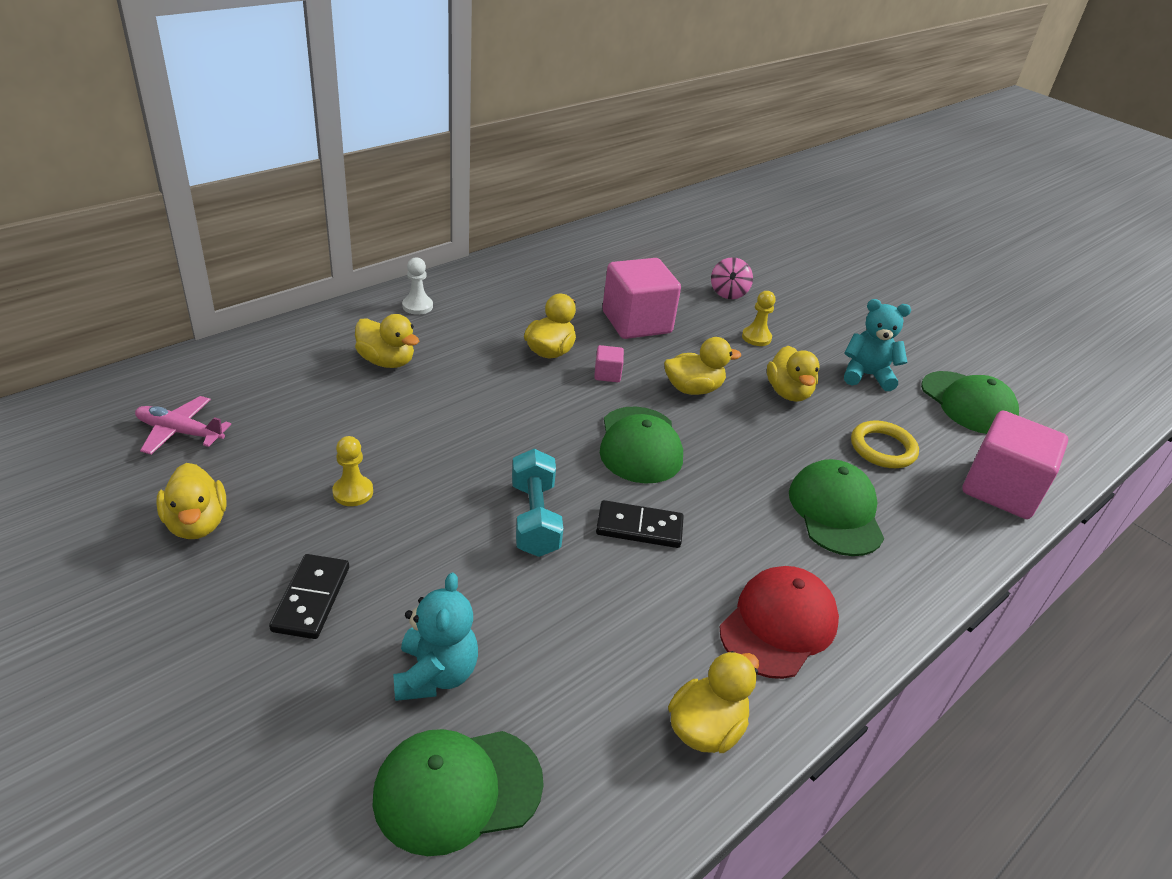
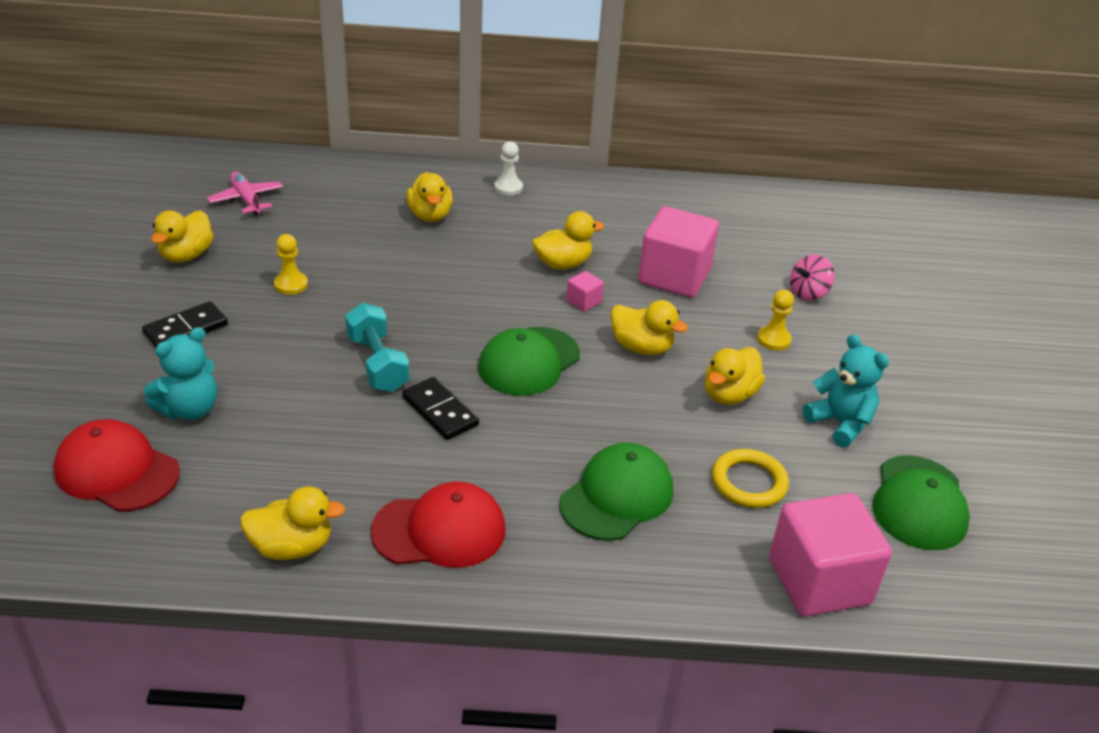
camera: 45 degrees right, 0 degrees up
green cap [372,729,544,856] -> red cap [53,419,180,512]
turquoise dumbbell [512,449,563,557] -> turquoise dumbbell turned 60 degrees counterclockwise [345,303,410,392]

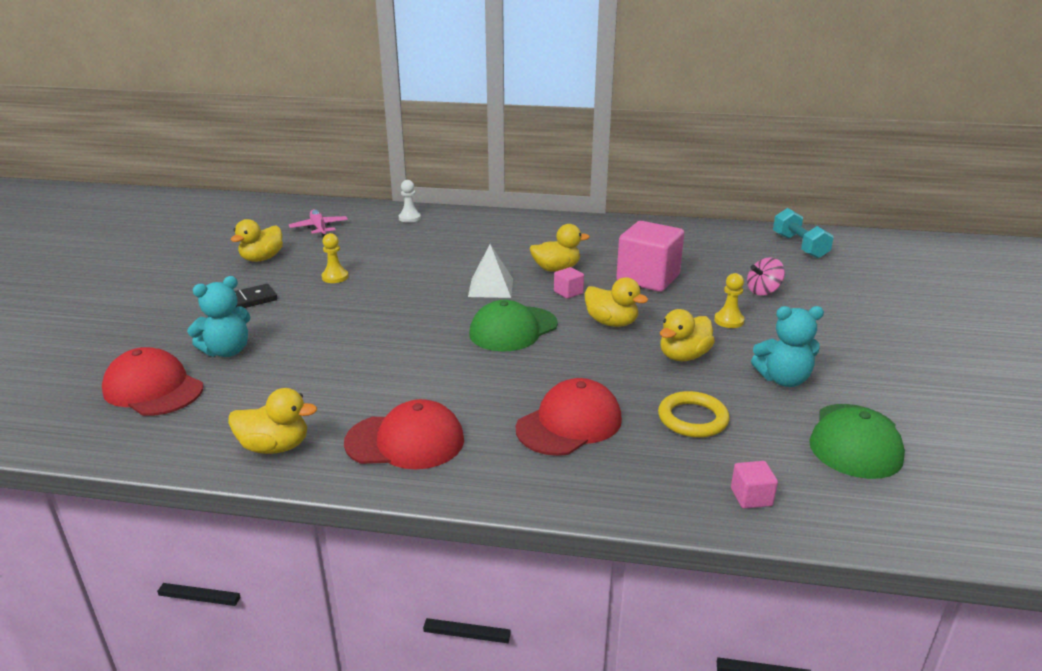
camera: 10 degrees right, 10 degrees down
turquoise dumbbell [345,303,410,392] -> turquoise dumbbell moved to [773,208,834,259]
black domino [402,377,479,440] -> none
yellow duck [406,172,453,222] -> none
white pawn [494,141,523,195] -> white pawn moved to [399,180,421,223]
green cap [559,443,673,541] -> red cap [516,378,622,456]
pink cube [769,493,892,616] -> pink cube [731,461,778,509], size x0.42
turquoise teddy bear [802,334,889,447] -> turquoise teddy bear turned 120 degrees clockwise [751,306,824,387]
none -> white pyramid [468,244,513,298]

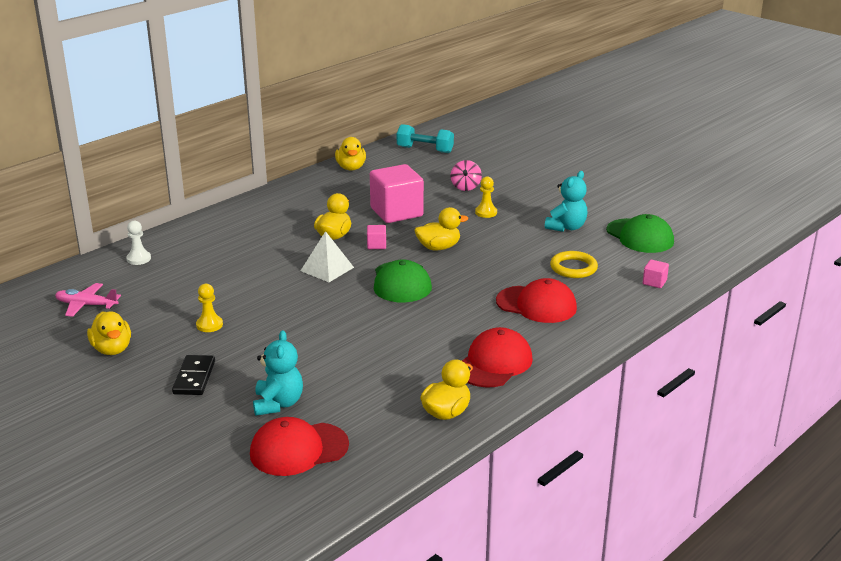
camera: 55 degrees left, 0 degrees up
red cap [516,378,622,456] -> red cap turned 120 degrees clockwise [496,278,577,323]
yellow duck [660,309,715,361] -> yellow duck moved to [335,137,366,171]

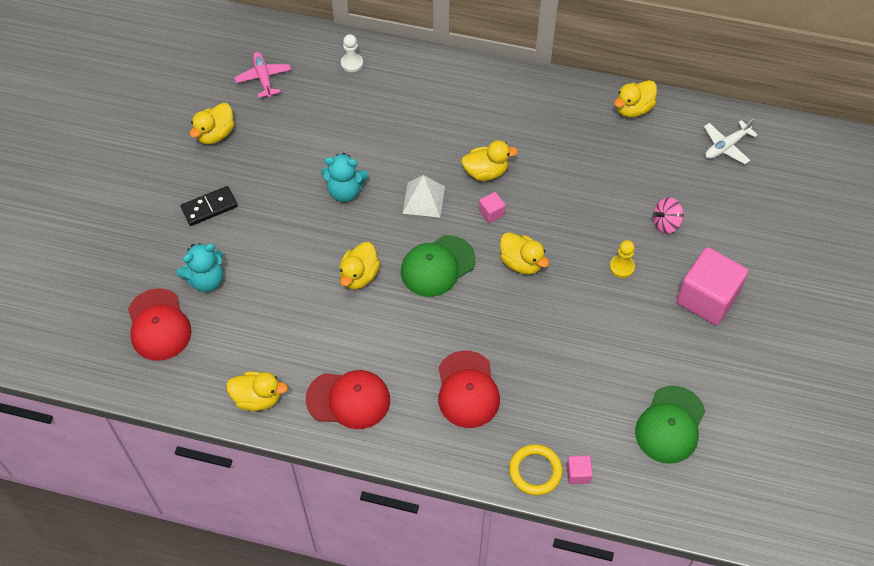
camera: 60 degrees right, 30 degrees up
yellow pawn [196,284,223,332] -> none
red cap [250,417,349,476] -> red cap turned 150 degrees counterclockwise [128,288,192,361]
pink cube [370,164,424,223] -> pink cube moved to [676,247,748,325]
turquoise dumbbell [397,124,454,153] -> white plane [704,118,758,164]
turquoise teddy bear [545,171,587,232] -> turquoise teddy bear moved to [321,153,369,202]
yellow ring [550,251,598,278] -> yellow ring moved to [509,444,563,495]
none -> yellow duck [339,242,380,290]

